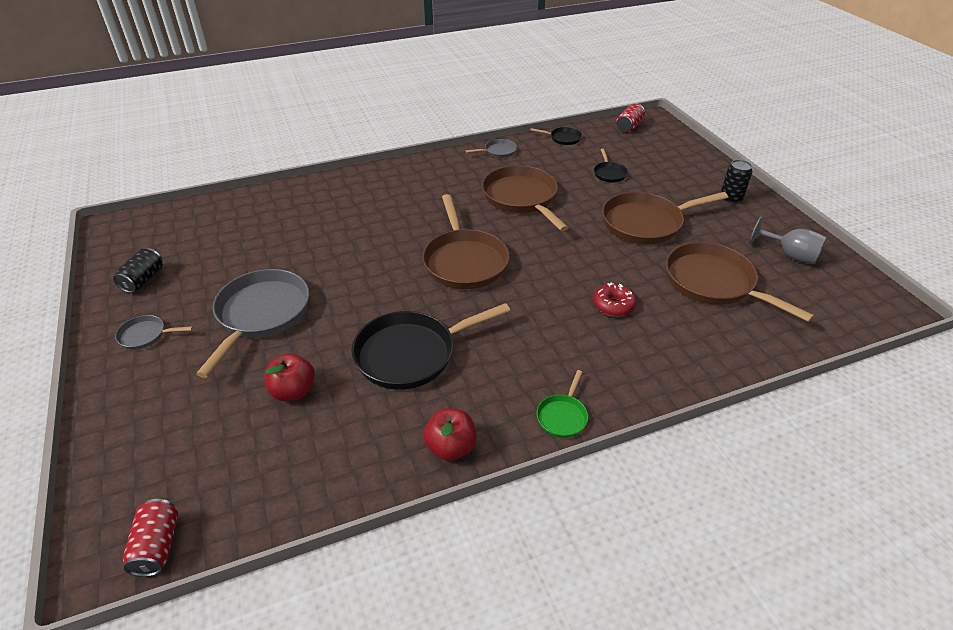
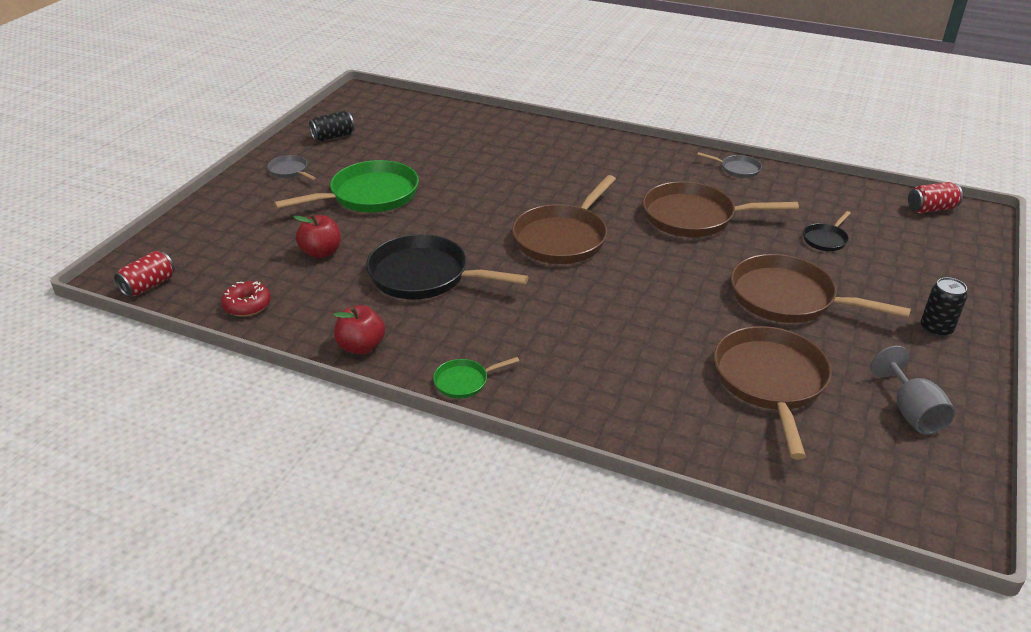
camera: 45 degrees right, 5 degrees down
grey pan [196,269,309,378] -> green pan [274,160,419,212]
brown pan [482,165,569,231] -> brown pan turned 105 degrees counterclockwise [642,182,799,237]
black pan [530,127,582,145] -> none
red donut [593,282,636,317] -> red donut moved to [221,281,271,317]

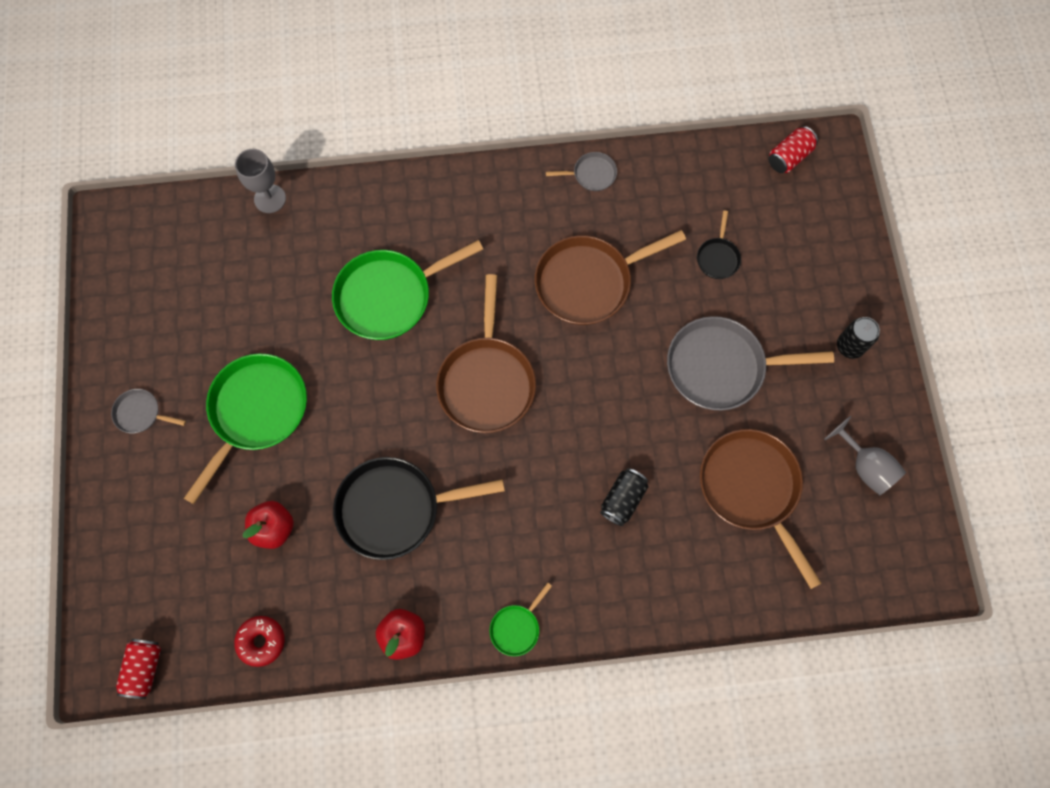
camera: 30 degrees left, 35 degrees up
black can [309,111,354,141] -> black can moved to [600,468,648,526]
brown pan [731,254,911,323] -> grey pan [667,316,834,410]
none -> grey goblet [235,149,286,213]
none -> green pan [332,240,483,340]

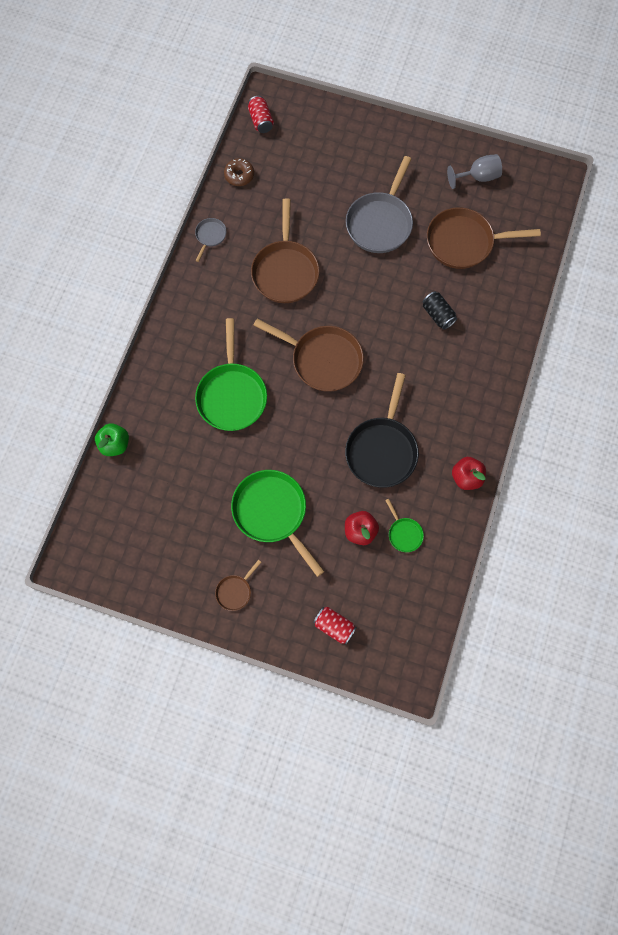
camera: 65 degrees left, 0 degrees up
grey pan [111,389,186,433] -> brown pan [215,560,261,611]
red can [116,639,161,699] -> red can moved to [313,607,356,644]
red donut [234,616,285,667] -> none
grey goblet [235,149,286,213] -> green apple [95,423,129,456]
green pan [490,582,552,656] -> green pan moved to [385,499,424,552]
black pan [697,210,741,279] -> none
black can [837,317,880,359] -> none
none -> brown donut [224,158,254,186]

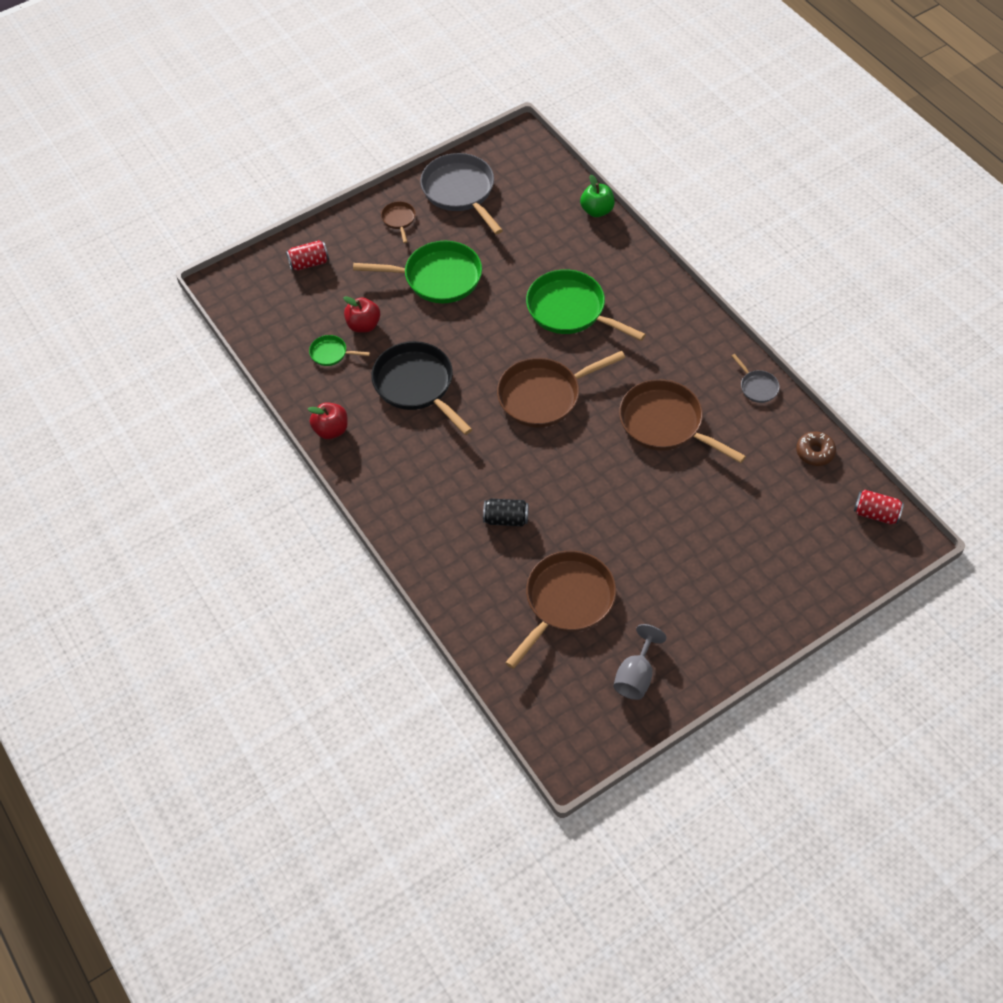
camera: 130 degrees right, 15 degrees down
grey pan [346,156,413,253] -> grey pan moved to [420,153,503,234]

